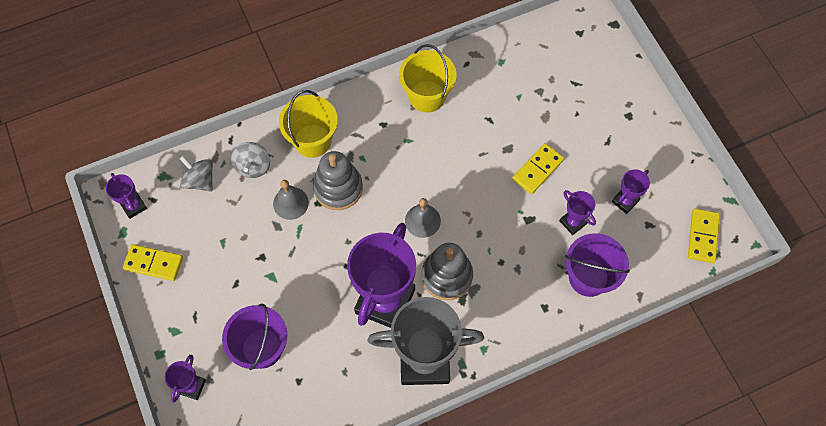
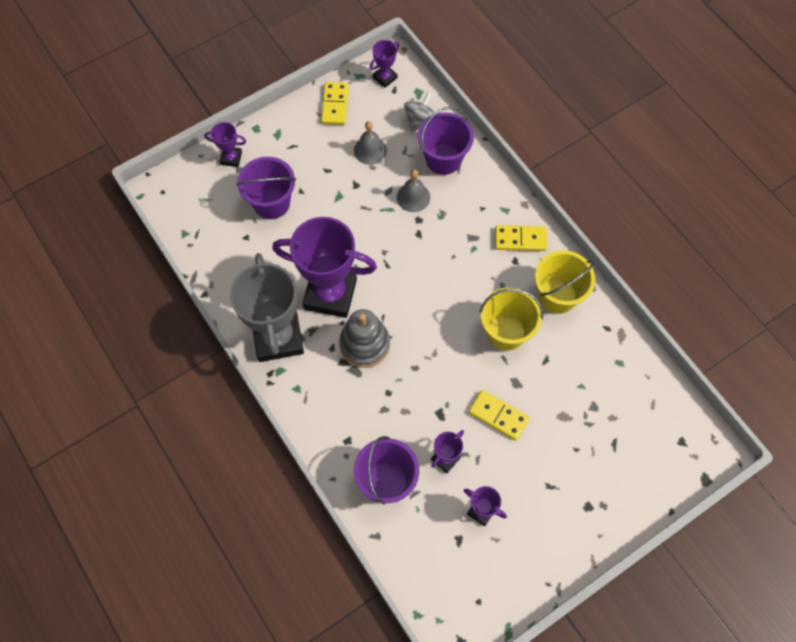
camera: 80 degrees right, 0 degrees up
grey spinning top [231,142,270,178] -> purple bucket [418,107,474,175]
yellow bucket [279,90,338,158] -> yellow bucket moved to [479,287,543,351]
grey stacking toy [313,151,363,210] -> none
grey bell [405,198,441,238] -> grey bell moved to [354,121,387,165]
yellow domino [688,208,720,263] -> yellow domino moved to [495,225,547,251]

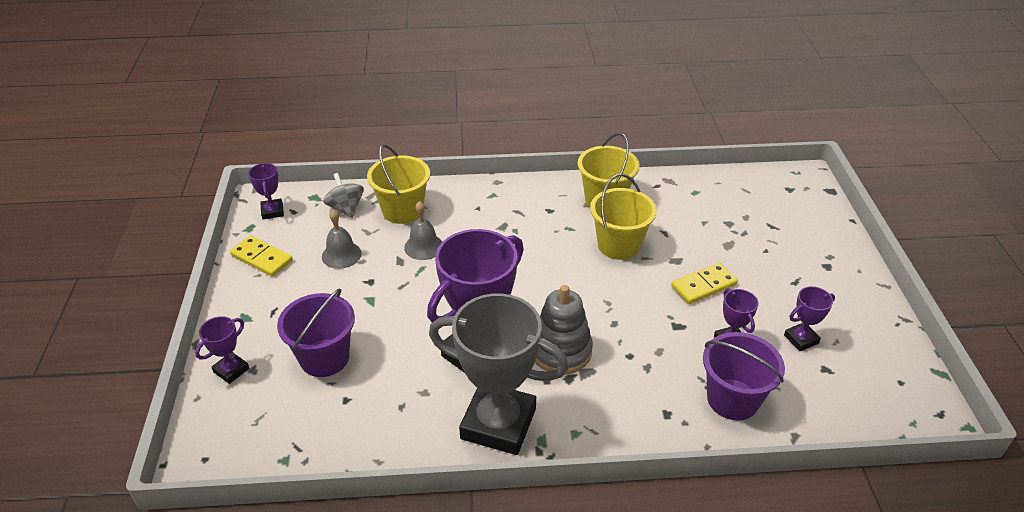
camera: 60 degrees left, 25 degrees down
purple bucket [418,107,474,175] -> yellow bucket [367,144,430,224]
yellow domino [495,225,547,251] -> none

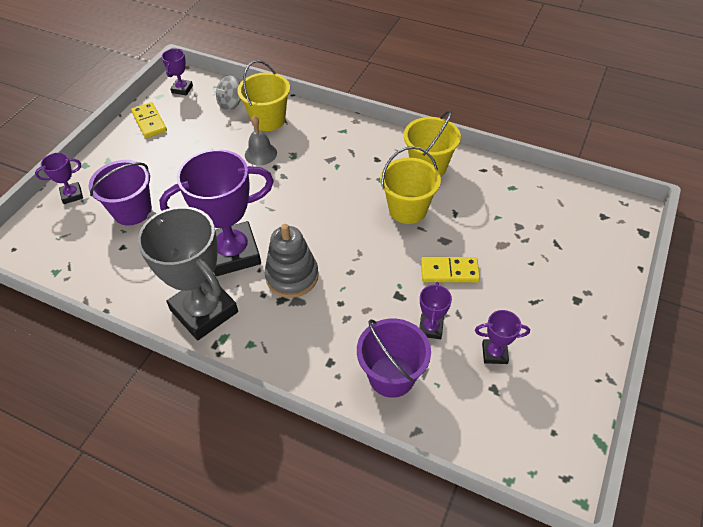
camera: 30 degrees right, 10 degrees up
grey bell [322,209,362,269] -> none
grey spinning top [323,173,364,218] -> grey spinning top turned 135 degrees counterclockwise [213,76,241,111]

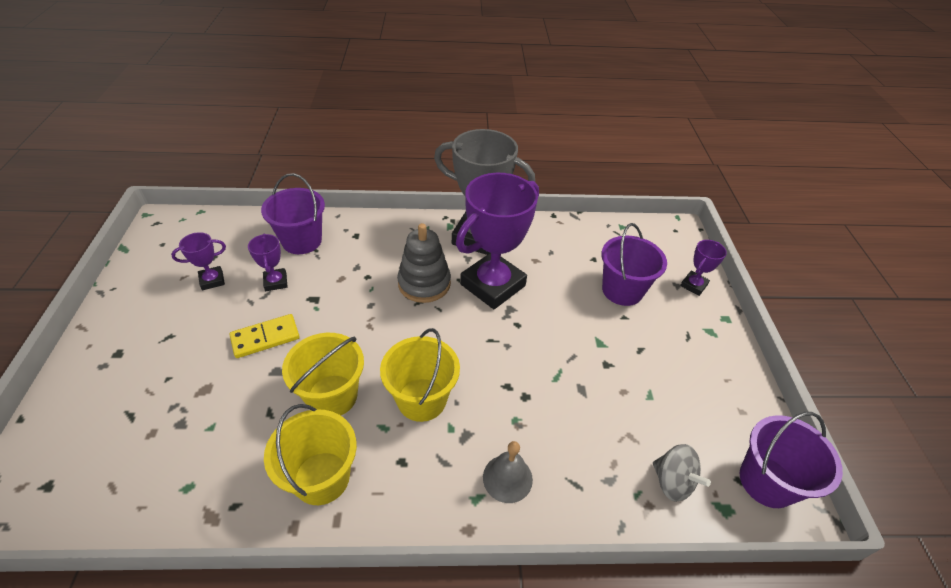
camera: 150 degrees right, 5 degrees down
yellow domino [131,102,167,138] -> none
purple trophy [162,49,193,95] -> purple bucket [740,412,843,508]
grey spinning top [213,76,241,111] -> grey spinning top turned 120 degrees clockwise [653,444,711,502]
yellow bucket [237,60,290,131] -> yellow bucket moved to [380,328,460,422]
grey bell [245,116,277,165] -> grey bell moved to [483,441,533,503]

